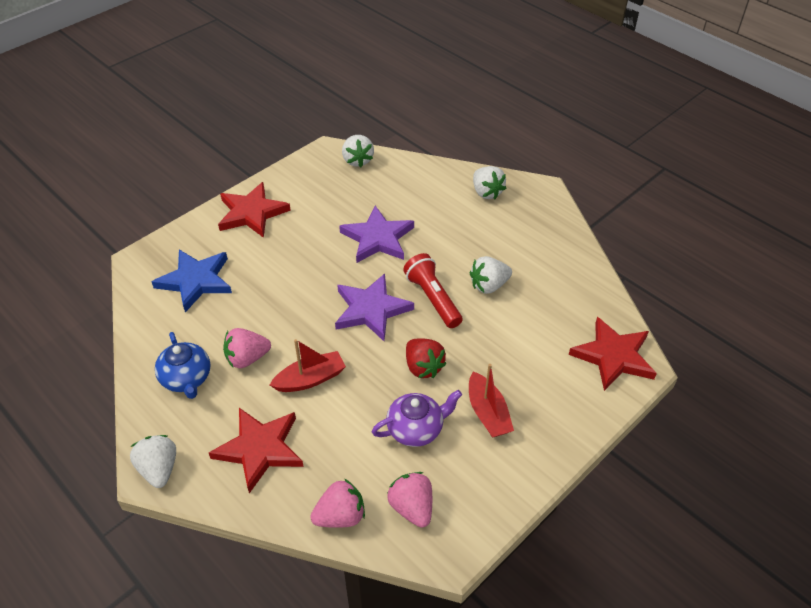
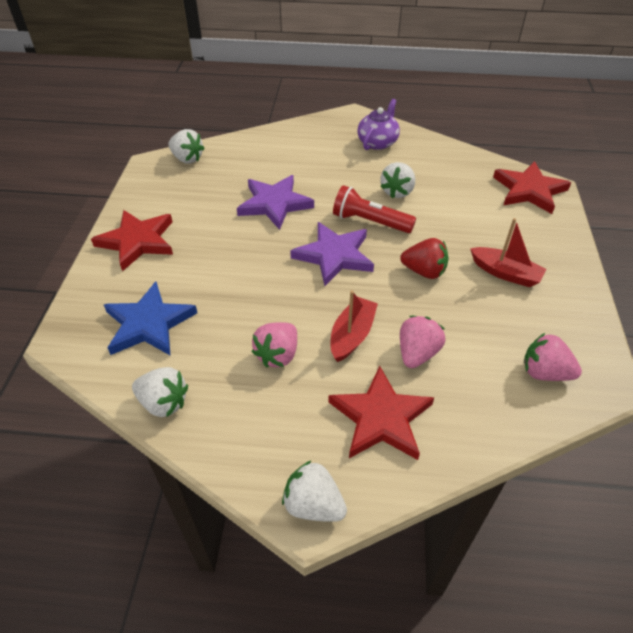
camera: 40 degrees left, 0 degrees up
blue teapot [155,332,211,399] -> none
pink strawberry [310,479,365,528] -> pink strawberry moved to [400,316,445,368]
purple teapot [372,390,462,447] -> purple teapot moved to [357,99,400,150]
white strawberry [473,166,506,199] -> white strawberry moved to [132,367,188,417]

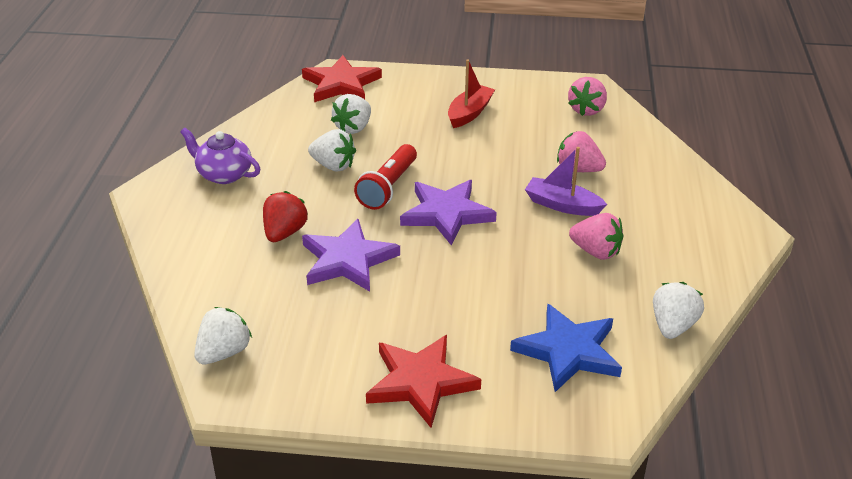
camera: 90 degrees left, 10 degrees down
white strawberry [282,460,347,522] -> white strawberry moved to [331,94,371,134]
red star [328,366,434,460] -> none
red boat [330,290,378,362] -> purple boat [525,147,607,216]
red strawberry [400,238,449,279] -> red strawberry moved to [263,191,308,242]

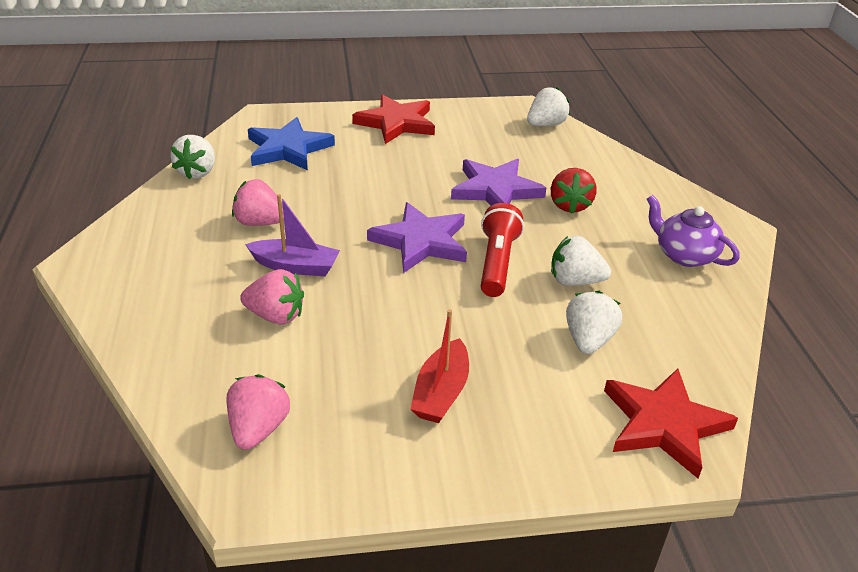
camera: 165 degrees right, 0 degrees up
purple teapot [180,128,260,184] -> purple teapot turned 150 degrees counterclockwise [647,195,740,267]
white strawberry [194,307,252,365] -> white strawberry turned 150 degrees counterclockwise [527,87,570,126]

